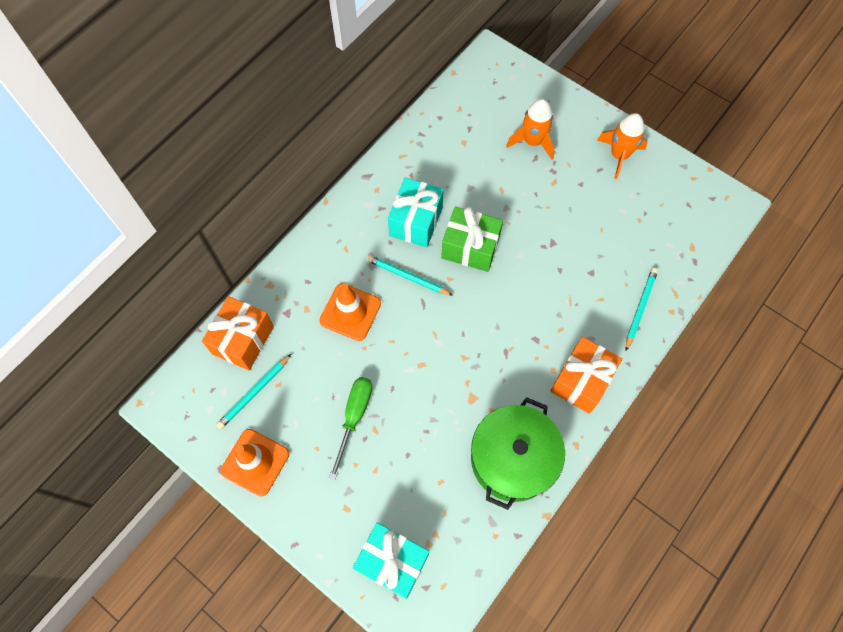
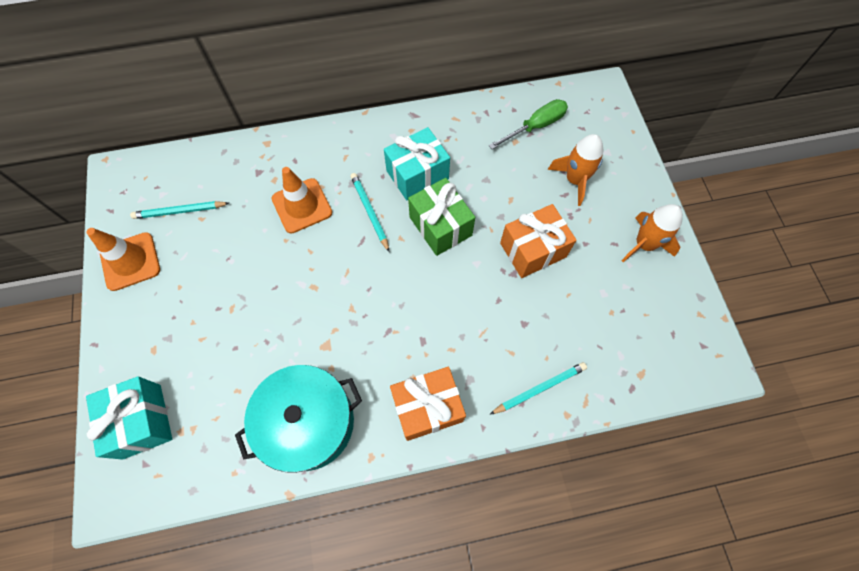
camera: 40 degrees right, 0 degrees up
orange gift [202,296,274,370] -> orange gift moved to [500,204,576,278]
green screwdriver [329,377,372,480] -> green screwdriver moved to [489,99,568,149]
green pot [471,397,565,510] -> turquoise pot [235,365,362,473]

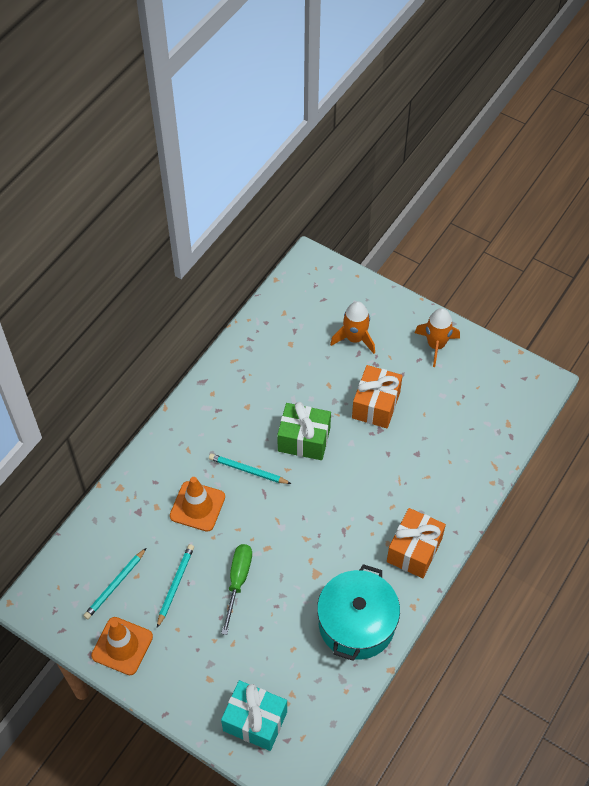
camera: 45 degrees left, 10 degrees down
turquoise gift [384,127,450,200] -> none
green screwdriver [489,99,568,149] -> green screwdriver moved to [221,544,252,635]
turquoise pencil [489,362,587,415] -> turquoise pencil moved to [157,544,194,628]

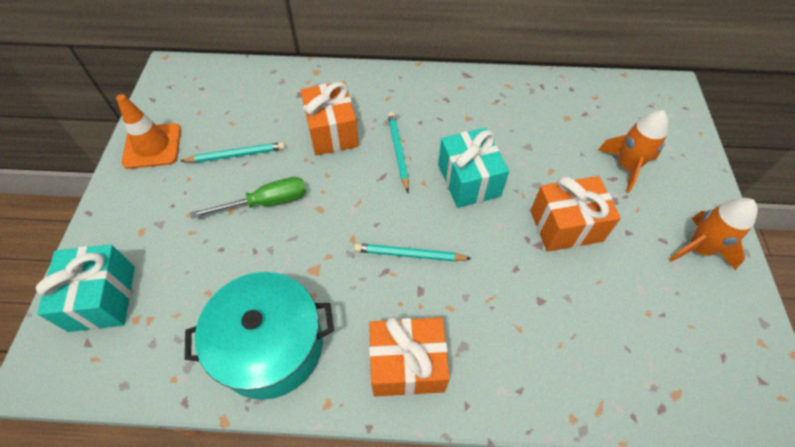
camera: 60 degrees right, 0 degrees up
turquoise pencil [83,548,146,619] -> turquoise pencil moved to [354,243,471,262]
orange traffic cone [170,477,225,532] -> orange gift [301,81,359,155]
green gift [277,402,331,460] -> turquoise gift [438,128,509,208]

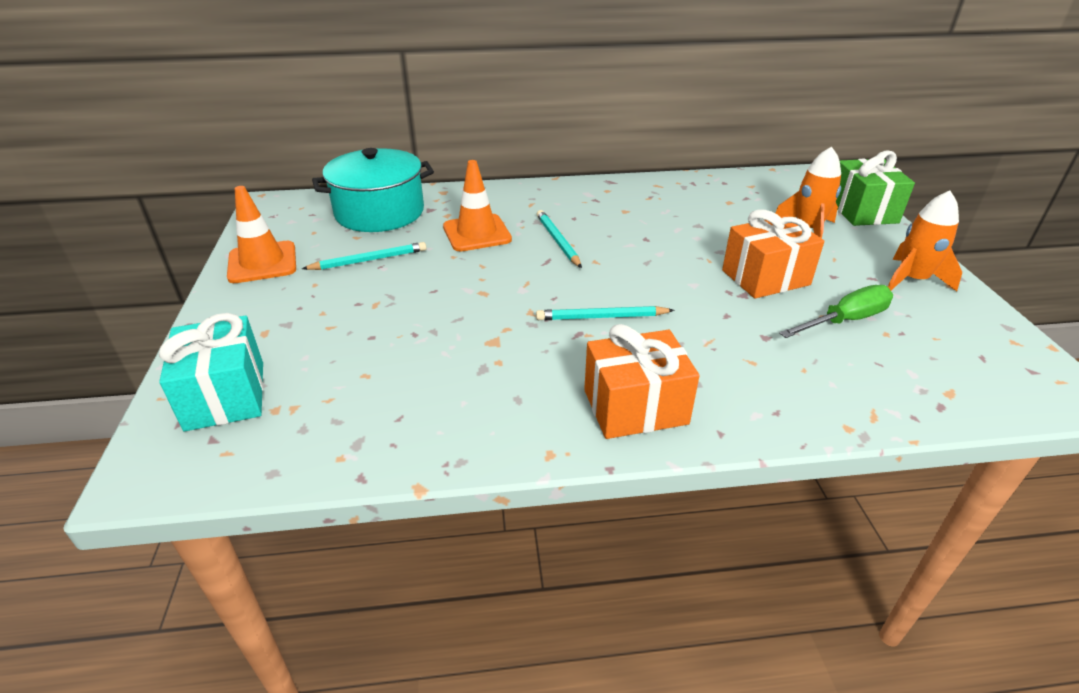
camera: 10 degrees left, 20 degrees down
turquoise pot [185,272,334,400] -> turquoise pot moved to [312,148,434,232]
green screwdriver [190,177,306,218] -> green screwdriver moved to [779,285,893,338]
orange gift [301,81,359,155] -> orange traffic cone [443,160,512,251]
turquoise gift [438,128,509,208] -> none
none -> green gift [836,150,915,226]

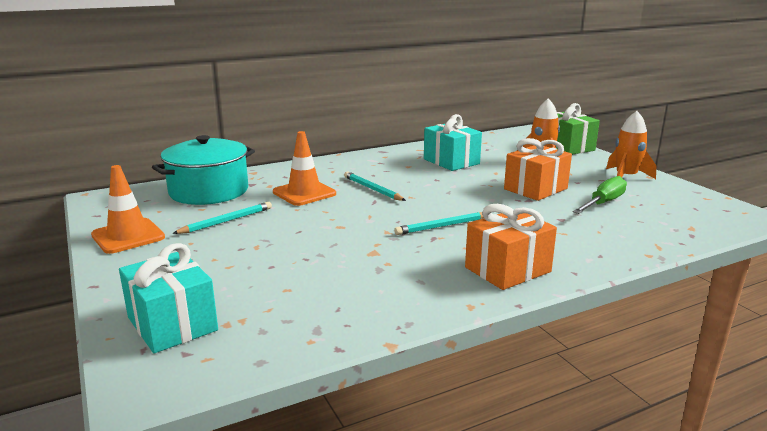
camera: 20 degrees left, 15 degrees down
none -> turquoise gift [424,114,482,171]

